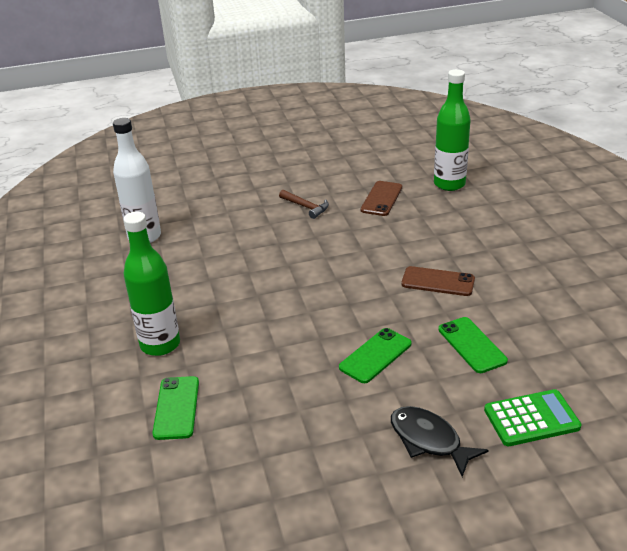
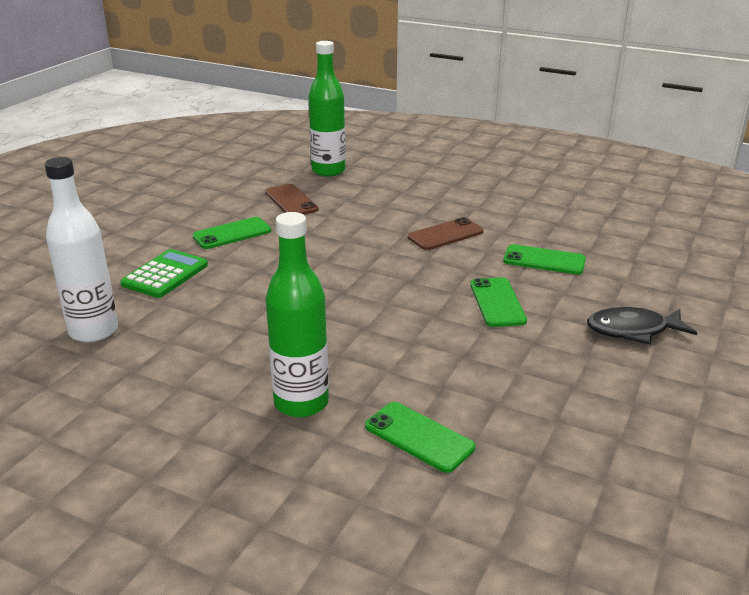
camera: 50 degrees left, 5 degrees down
brown hammer [279,190,329,219] -> green phone [192,217,271,249]
green calculator [484,389,581,446] -> green calculator moved to [121,249,208,298]

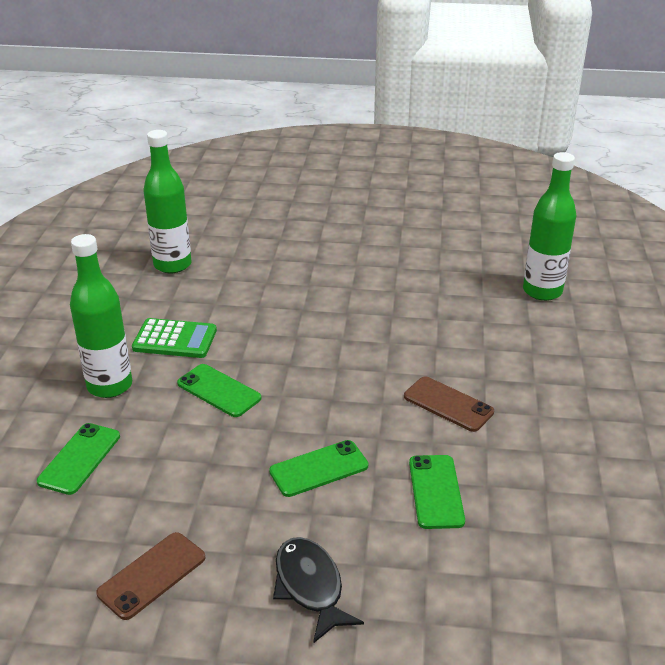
camera: 70 degrees right, 5 degrees up
white bottle [44,157,118,342] -> green bottle [143,130,191,273]
green calculator [121,249,208,298] -> green calculator moved to [132,318,217,358]
green phone [192,217,271,249] -> green phone moved to [177,364,261,417]
brown phone [265,184,319,215] -> brown phone moved to [96,532,205,620]

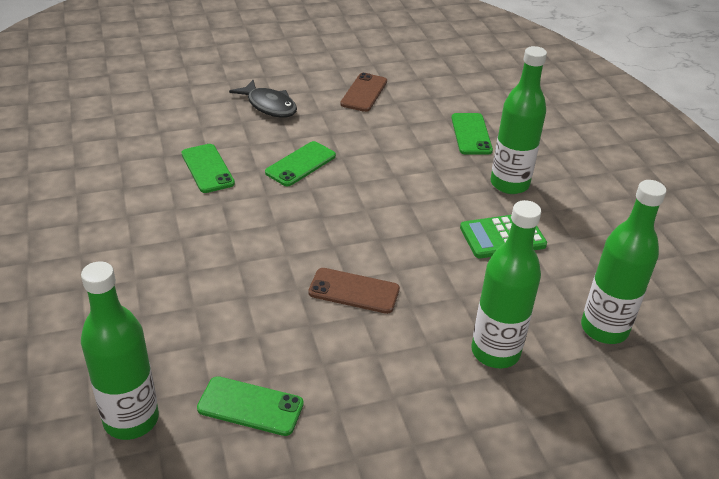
camera: 155 degrees right, 5 degrees up
green phone [177,364,261,417] -> green phone moved to [197,376,304,436]
brown phone [404,377,494,432] -> brown phone moved to [308,268,400,314]
none -> green bottle [471,200,541,368]

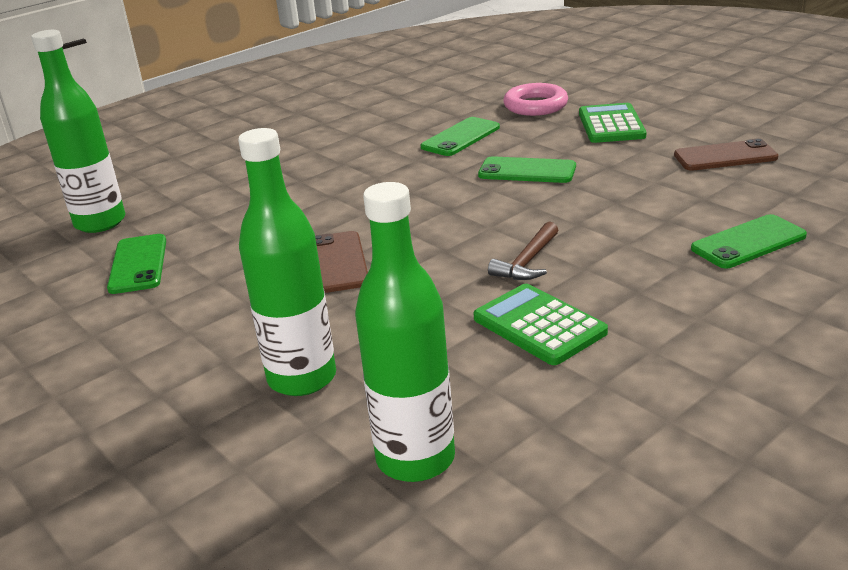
camera: 70 degrees right, 10 degrees down
black fish [229,80,297,118] -> green calculator [579,103,646,143]
green bottle [490,46,547,194] -> none
none -> brown hammer [488,222,558,280]
none -> pink ring [503,83,568,116]

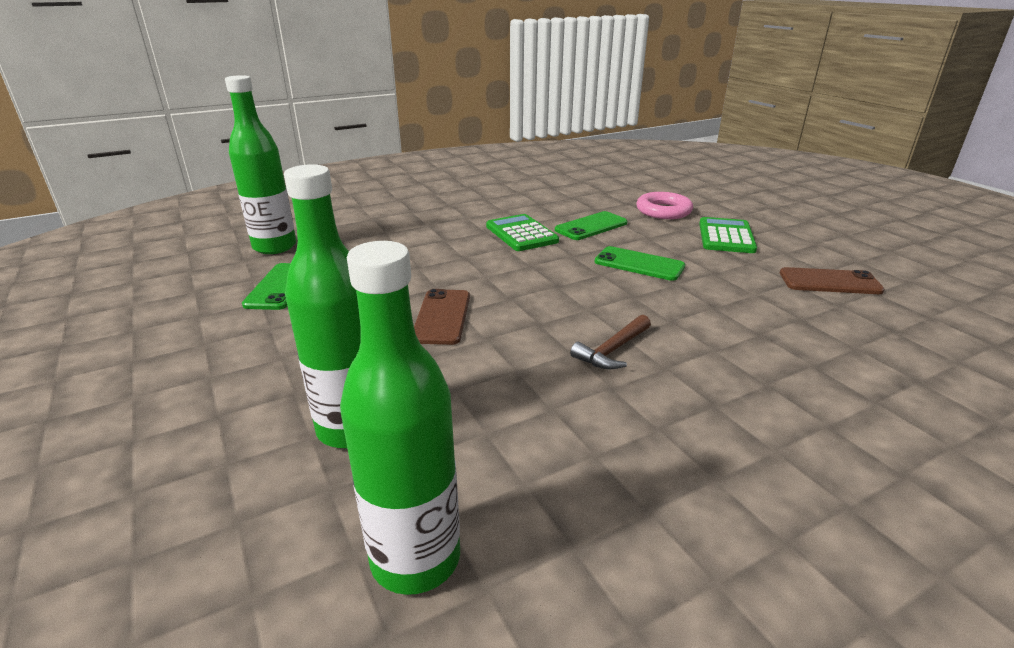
camera: 10 degrees right, 0 degrees up
green calculator [473,284,608,365] -> green calculator moved to [486,214,559,251]
green phone [691,214,807,268] -> none

